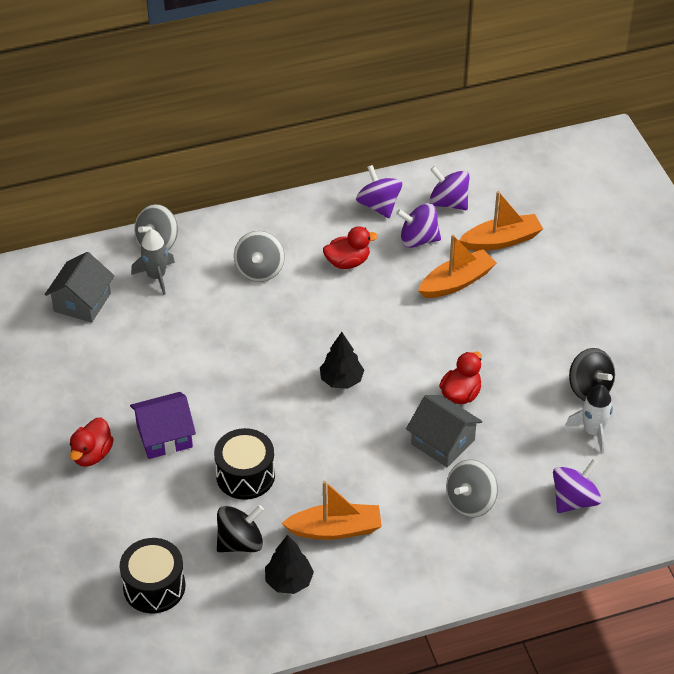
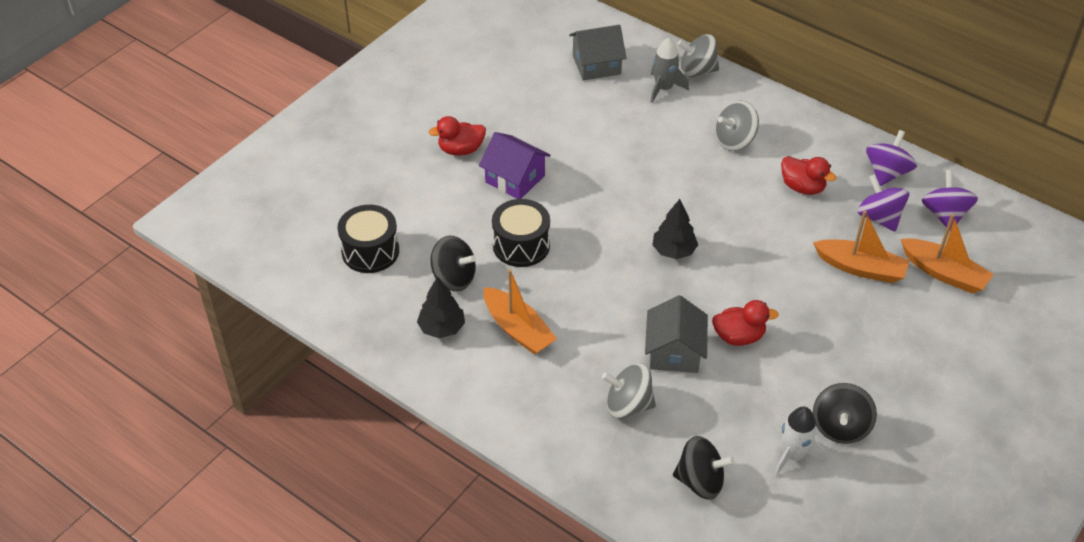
camera: 55 degrees right, 0 degrees up
purple spinning top [553,459,602,513] -> black spinning top [673,436,735,499]

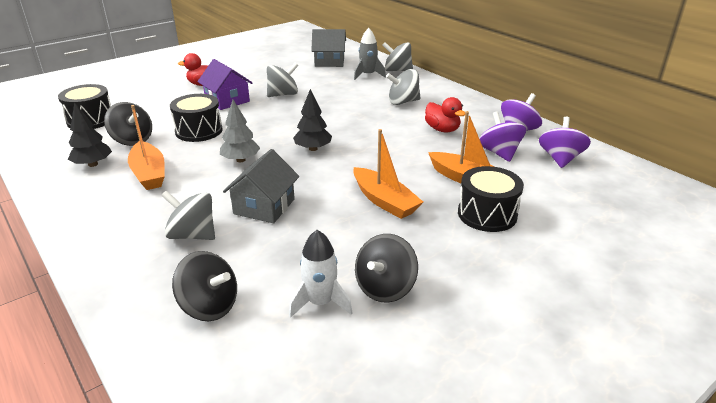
camera: 15 degrees right, 15 degrees down
red duck [712,300,779,346] -> none
orange boat [901,214,994,293] -> orange boat moved to [353,129,423,219]
none -> grey tree [220,99,260,162]
none -> grey spinning top [267,63,298,97]
none -> black drum [458,166,524,232]

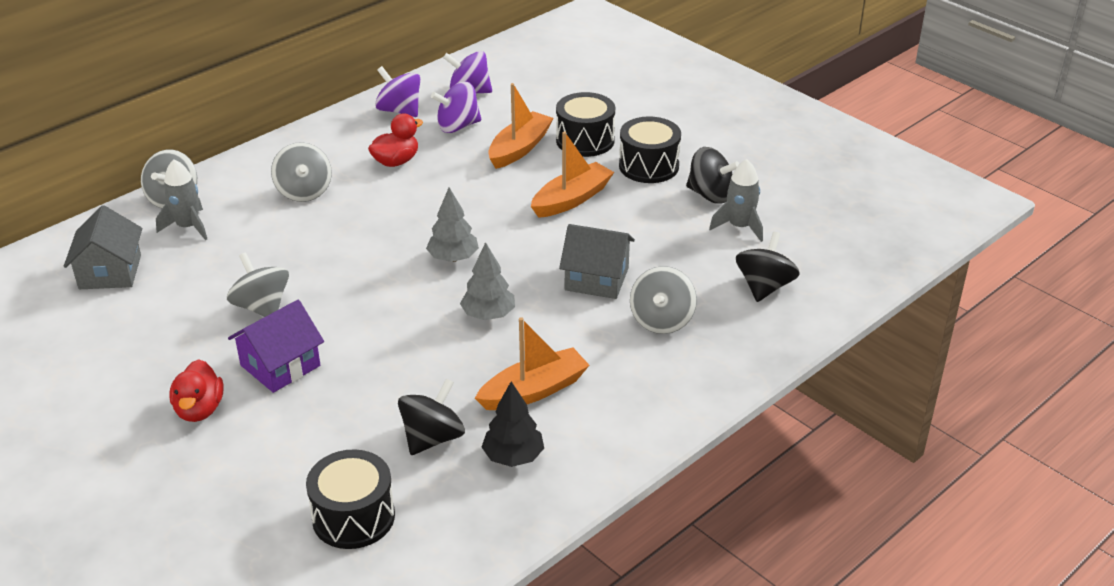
camera: 95 degrees left, 5 degrees up
black drum [170,94,223,142] -> black drum moved to [619,117,681,183]
white rocket [289,230,353,318] -> grey rocket [709,159,763,242]
black tree [293,89,332,151] -> grey tree [426,187,479,262]

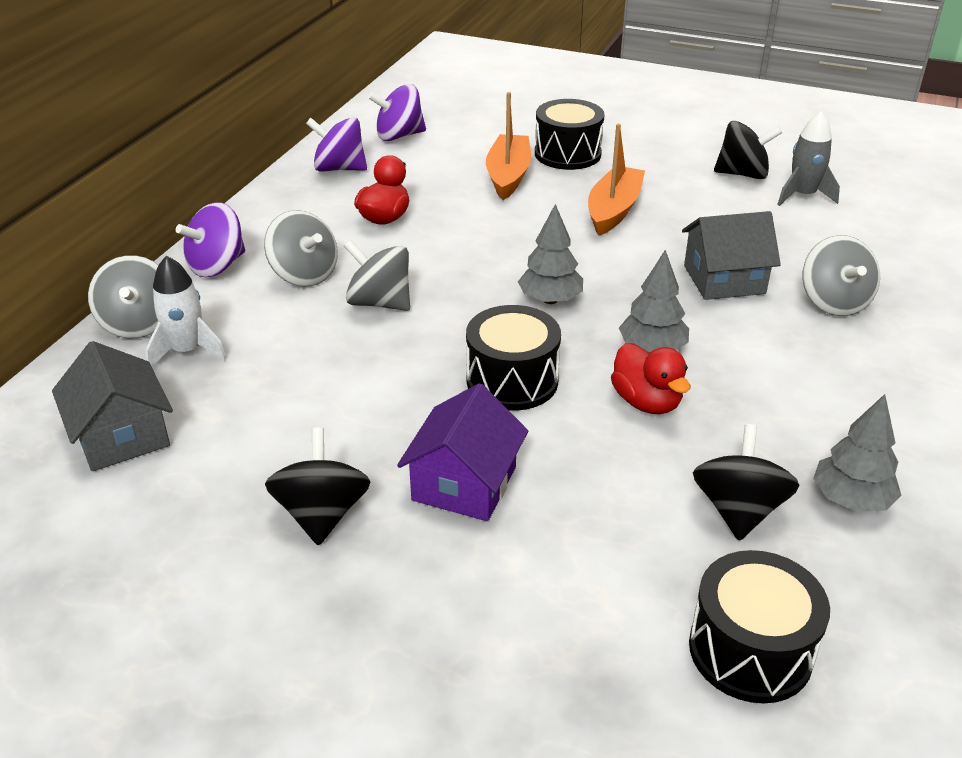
camera: 25 degrees left, 0 degrees up
grey rocket [156,159,207,240] -> white rocket [146,256,227,367]
red duck [169,359,224,422] -> red duck moved to [611,343,690,414]
grey spinning top [227,252,289,317] -> grey spinning top moved to [344,240,410,311]
purple spinning top [431,82,481,133] -> purple spinning top moved to [176,202,245,277]
orange boat [475,317,590,410] -> none
black tree [482,381,544,467] -> grey tree [813,394,902,512]
black drum [619,117,681,183] -> black drum moved to [466,305,561,411]
black spinning top [736,232,800,302] -> black spinning top moved to [265,427,371,546]

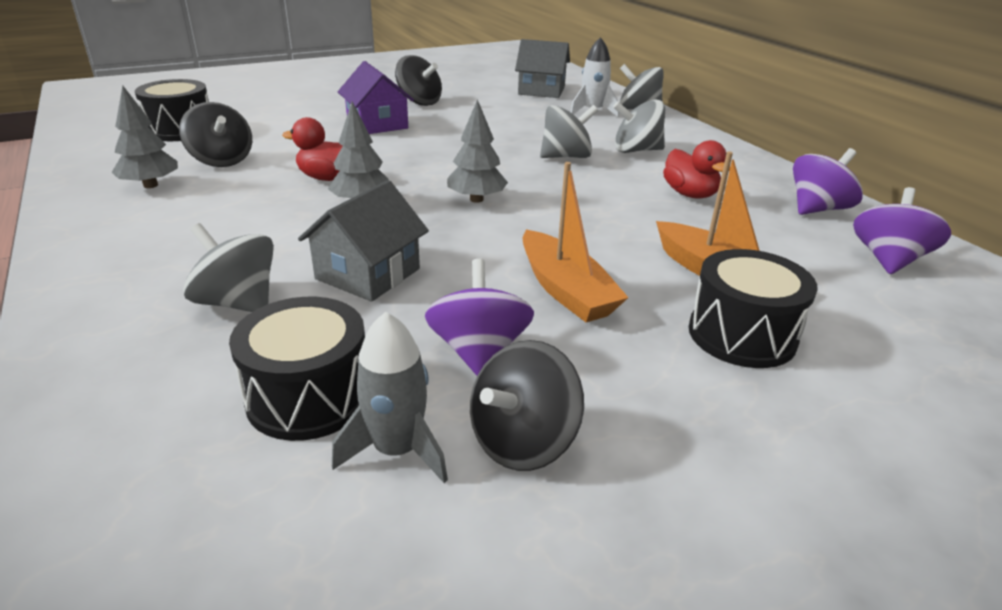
camera: 130 degrees right, 5 degrees down
purple spinning top [176,202,245,277] -> purple spinning top moved to [425,259,534,376]
black drum [466,305,561,411] -> black drum moved to [229,297,365,441]

